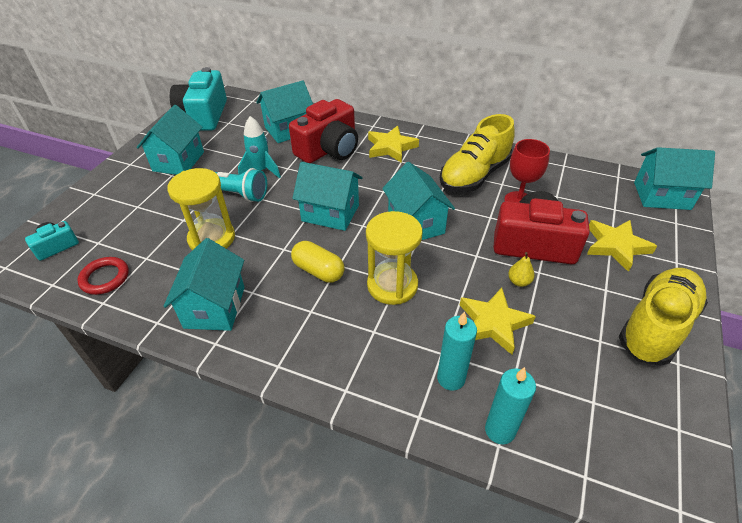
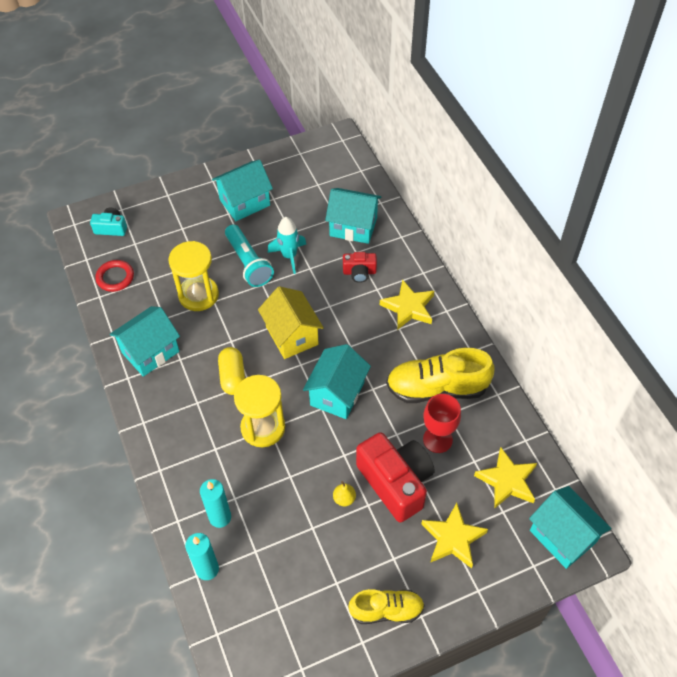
camera: 45 degrees right, 10 degrees up
turquoise camera [170,67,227,130] -> none
red camera [289,99,358,163] -> red camera [343,252,377,283], size x0.50
turquoise house [292,162,363,231] -> yellow house [258,286,324,359]
yellow star [460,288,536,355] -> yellow star moved to [474,447,537,509]
yellow shoe [619,268,708,366] -> yellow shoe [348,589,425,624], size x0.63

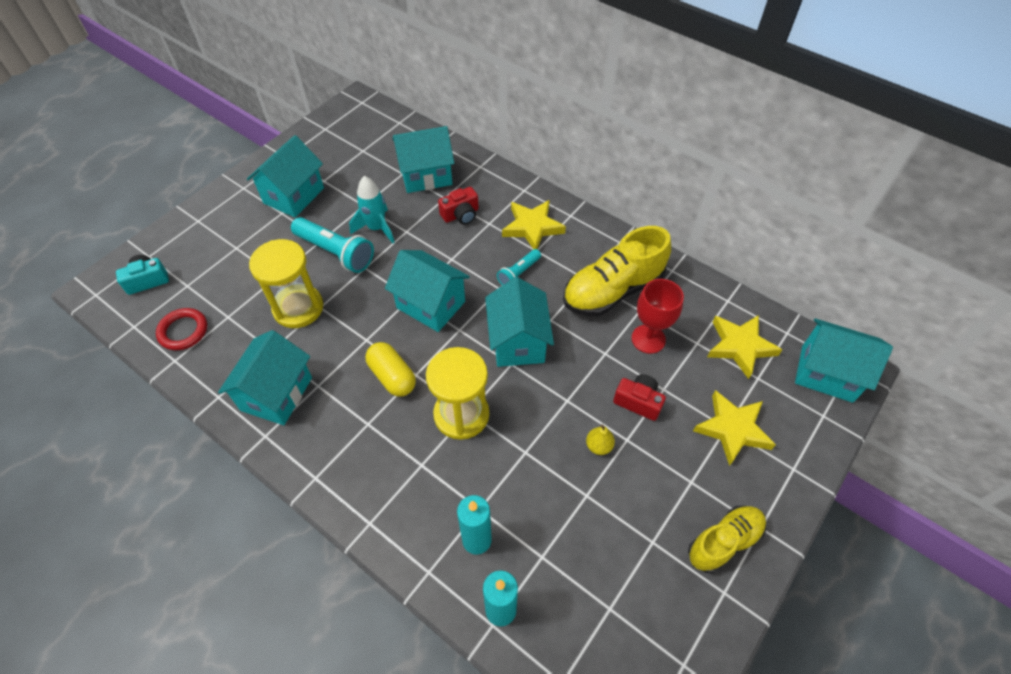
camera: 30 degrees left, 0 degrees up
yellow house [258,286,324,359] -> turquoise house [385,250,470,332]
red camera [356,432,435,522] -> red camera [613,374,666,421], size x0.50
none -> turquoise flashlight [497,249,541,285]

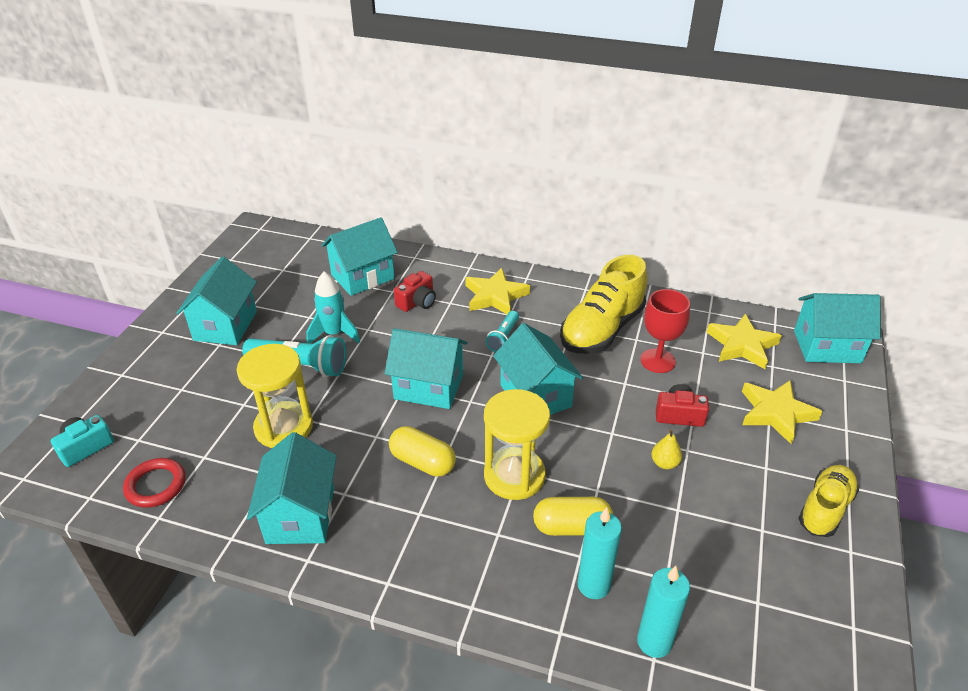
camera: 20 degrees left, 15 degrees down
none -> yellow capsule [533,497,613,536]

